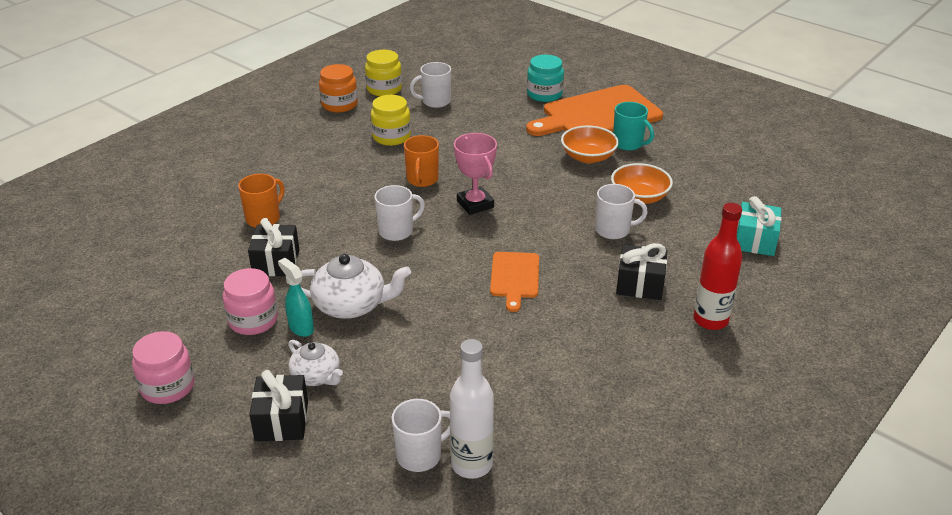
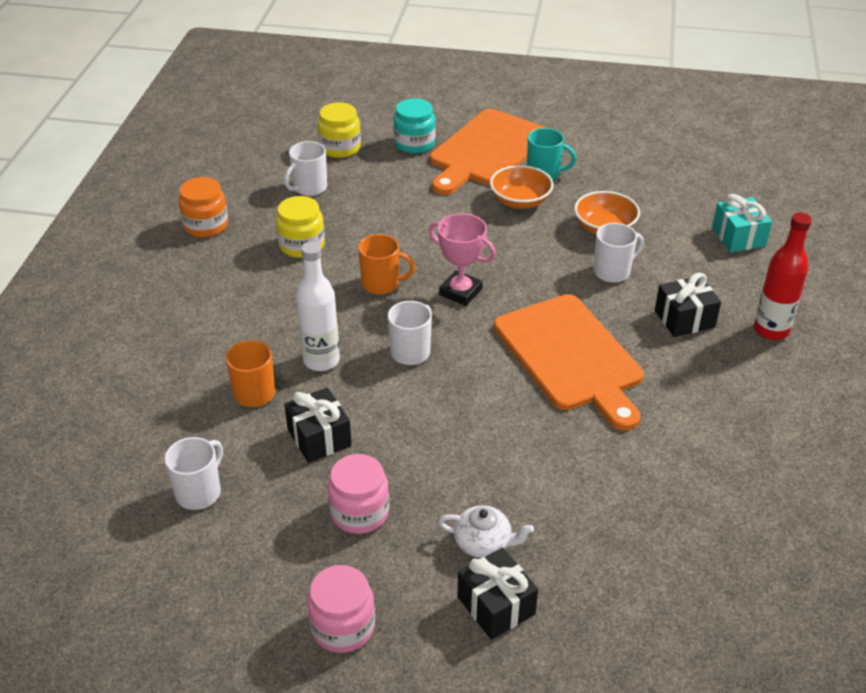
camera: 30 degrees left, 5 degrees up
turquoise spray bottle [278,258,314,337] -> none
white teapot [301,254,411,319] -> none
yellow jar [365,50,402,96] -> yellow jar moved to [318,102,361,158]
white mug [391,399,450,472] -> white mug moved to [164,437,223,510]
orange mug [404,135,439,187] -> orange mug turned 60 degrees counterclockwise [358,234,415,294]
white bottle [450,339,494,479] -> white bottle moved to [296,242,340,371]
orange cutting board [490,252,539,312] -> orange cutting board [494,294,644,431], size x1.93

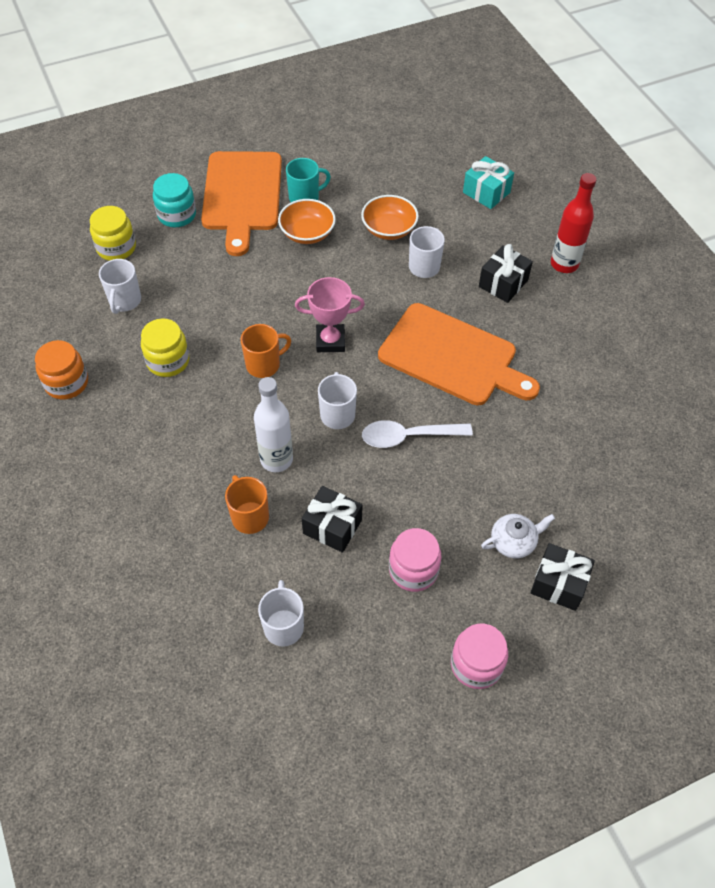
camera: 35 degrees left, 15 degrees up
none -> white spoon [362,420,473,448]

